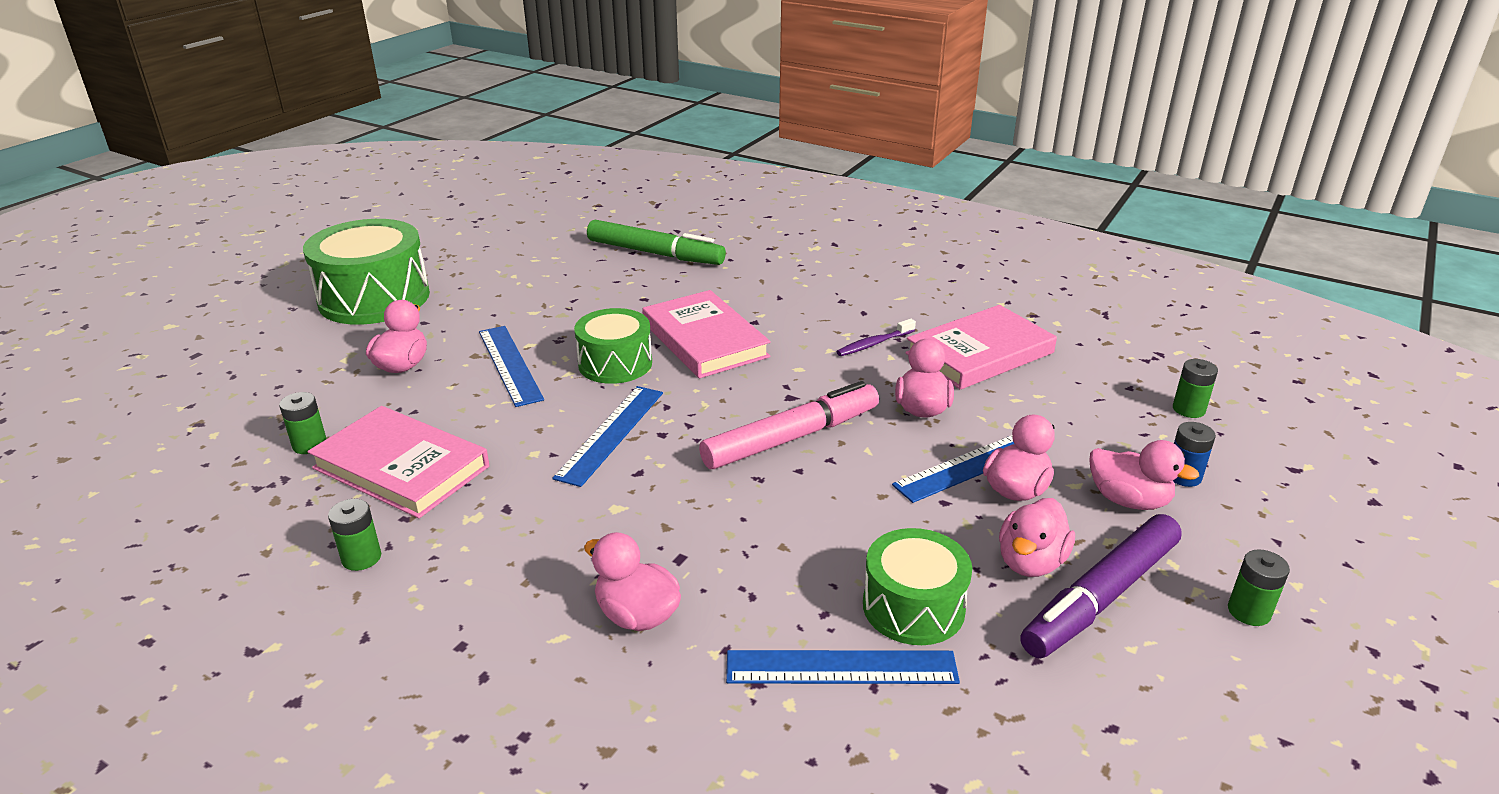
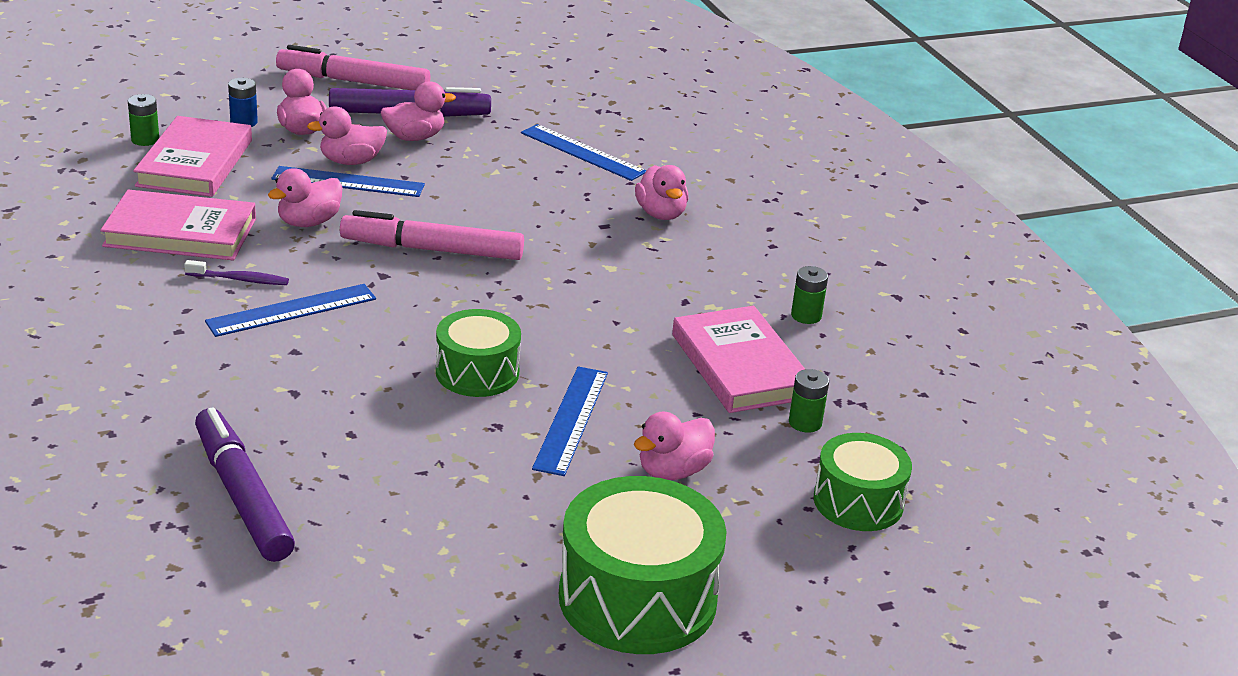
camera: 145 degrees left, 0 degrees up
blue ruler [552,386,663,487] -> blue ruler moved to [205,284,376,337]
green marker [587,220,726,265] -> purple marker [195,407,295,562]
pink book [642,290,771,378] -> pink book moved to [133,116,252,197]
green drum [863,528,972,645] -> green drum moved to [813,433,912,531]
green battery [1228,549,1290,626] -> pink marker [276,45,431,90]

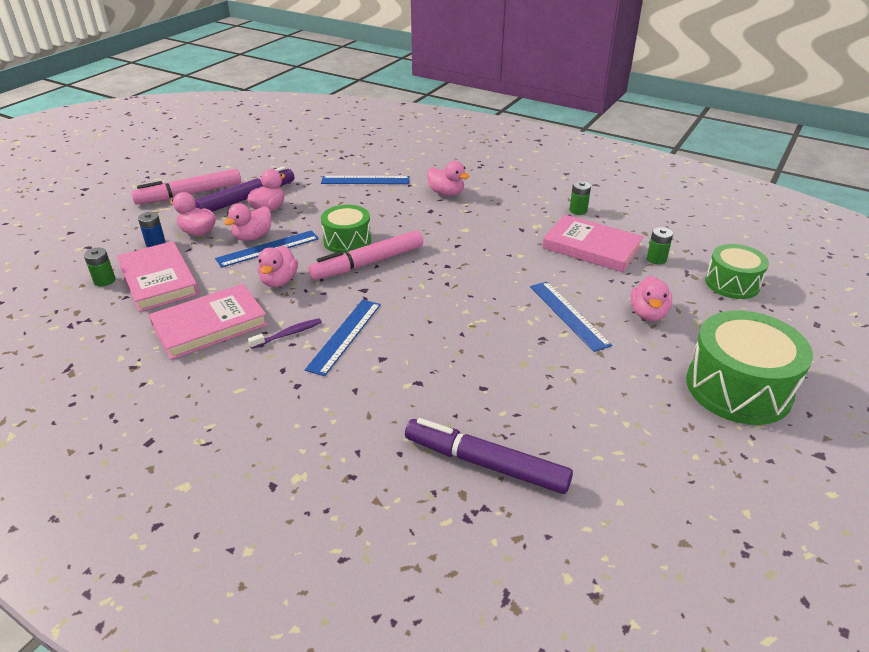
camera: 35 degrees left, 5 degrees up
green drum [436,309,521,397] -> green drum moved to [321,205,371,253]

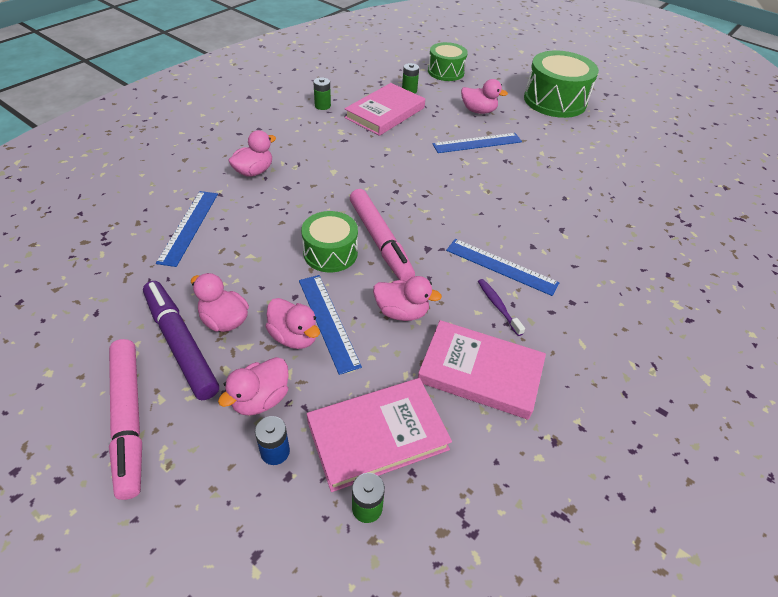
camera: 85 degrees left, 10 degrees up
pink book [149,284,268,360] -> pink book turned 45 degrees counterclockwise [418,320,546,420]
purple marker [405,418,573,494] -> none

